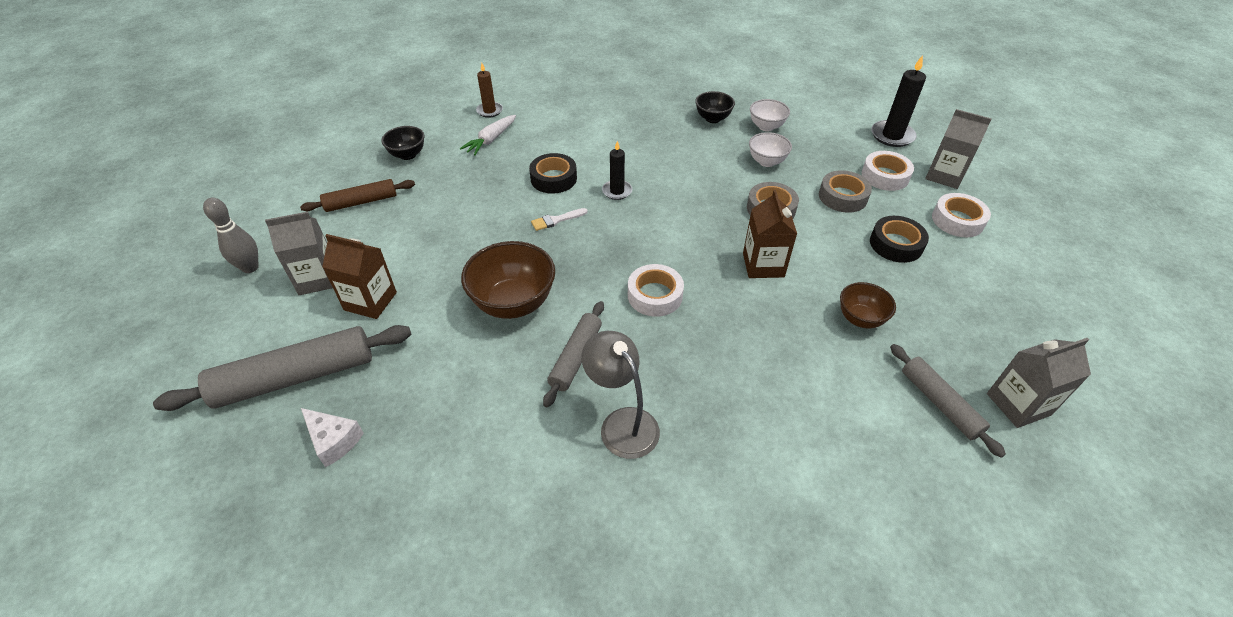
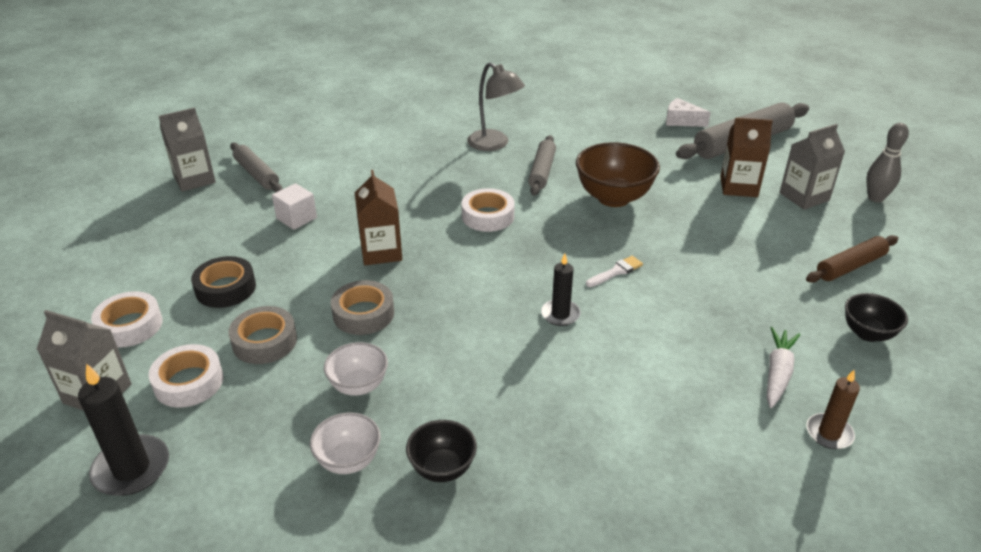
camera: 170 degrees right, 10 degrees down
black tape [529,153,577,194] -> none
brown bowl [840,282,896,328] -> white cube [272,183,317,230]

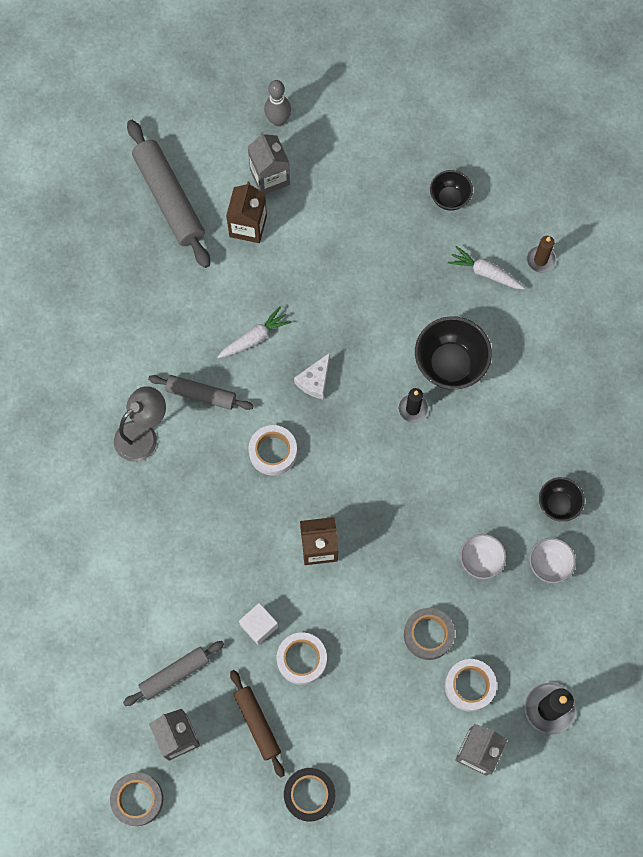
camera: 85 degrees left, 35 degrees up
white tape [91,291,163,348] -> white tape moved to [277,632,327,685]
black tape [191,256,256,308] -> black tape moved to [284,768,335,821]
grey tape [331,280,394,335] -> grey tape moved to [110,772,163,826]
brown bowl [576,142,660,207] -> white carrot [217,306,292,358]
white brush [586,256,643,287] -> none
white cheese [666,98,711,127] -> white cheese moved to [294,353,330,399]
brown rolling pin [806,235,898,283] -> brown rolling pin moved to [230,670,284,777]
none -> black bowl [415,316,492,390]

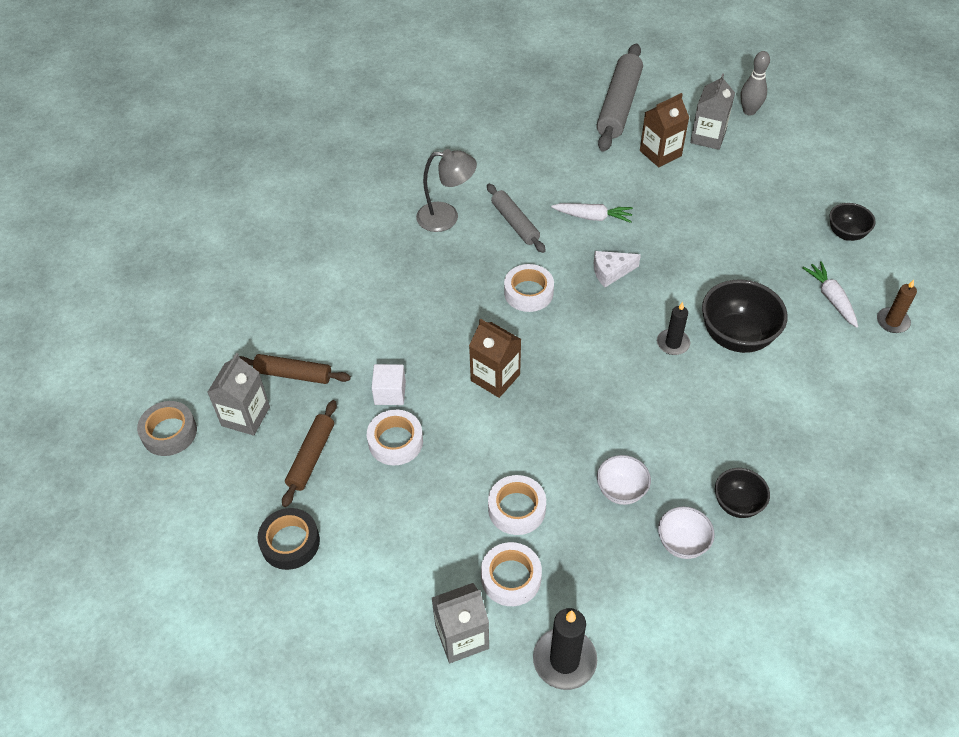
camera: 45 degrees right, 20 degrees down
grey rolling pin [123,641,224,706] -> brown rolling pin [239,354,351,384]
grey tape [404,608,455,660] -> white tape [488,475,546,535]

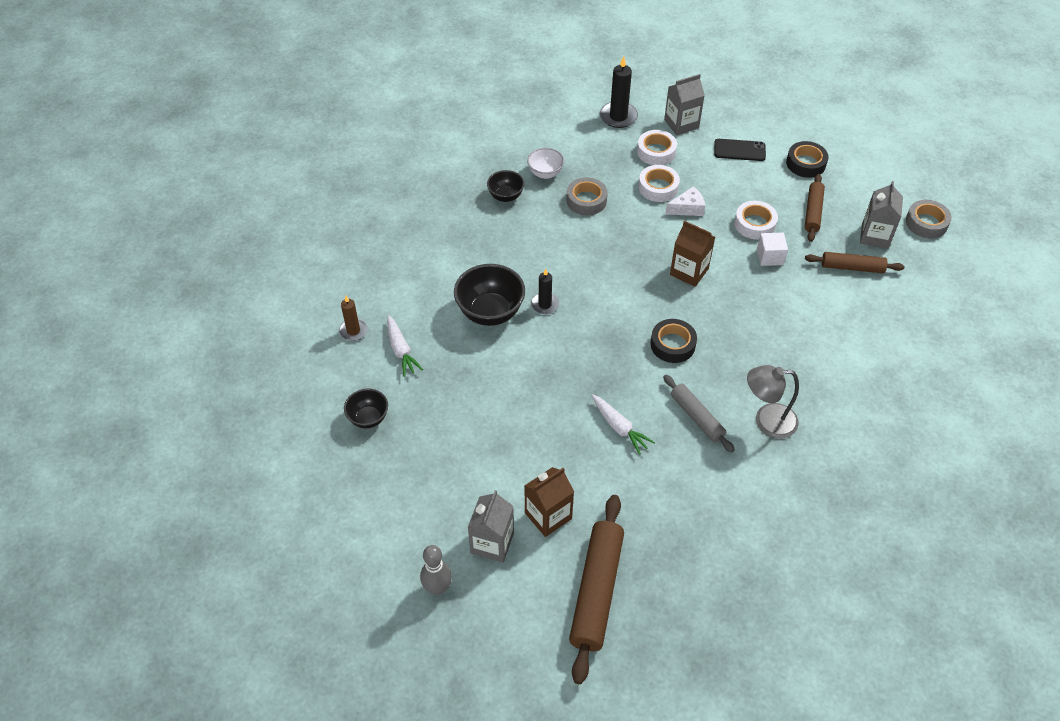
camera: 175 degrees right, 0 degrees up
white tape [504,264,554,312] -> black tape [650,319,697,363]
white carrot [551,203,633,223] -> white carrot turned 135 degrees counterclockwise [591,394,655,455]
white cheese [594,251,641,287] -> white cheese moved to [665,186,705,216]
grey rolling pin [597,44,643,152] -> brown rolling pin [569,495,624,684]
white bowl [597,455,651,505] -> grey tape [567,178,608,215]
none -> black phone [714,139,766,161]

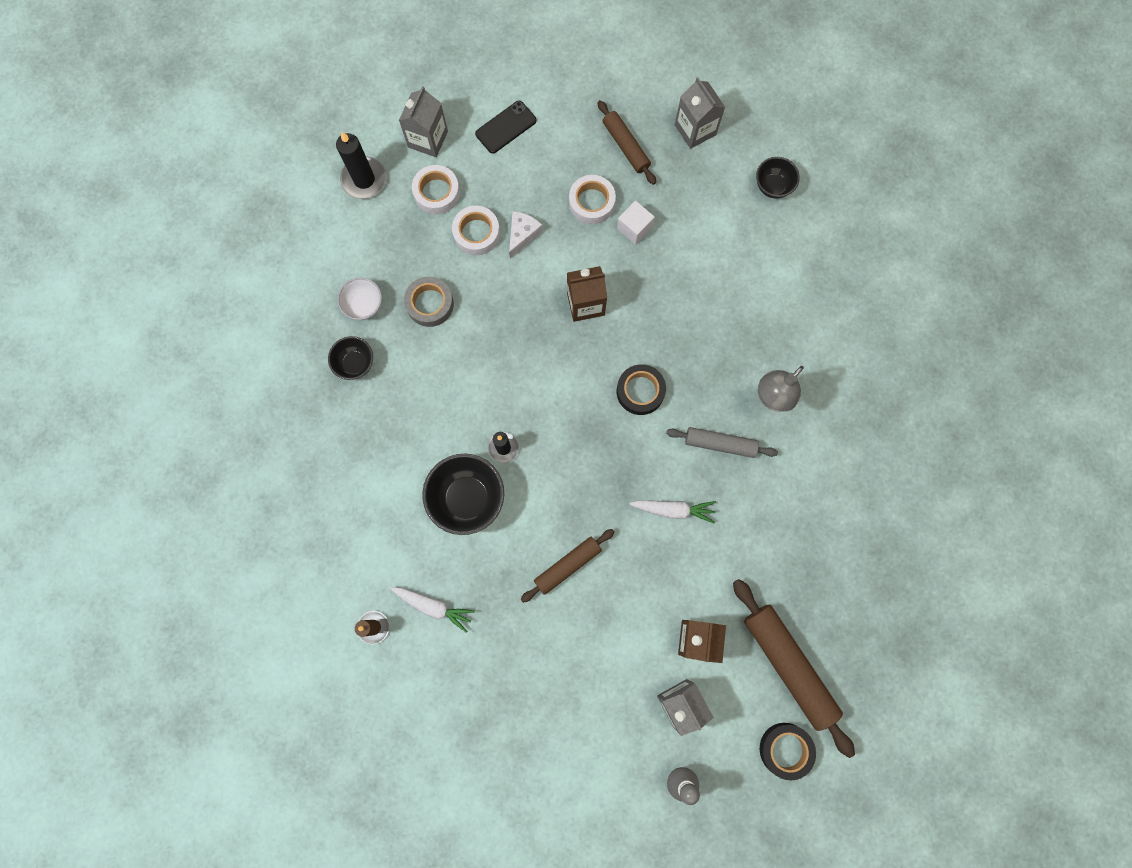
camera: 45 degrees left, 25 degrees up
black bowl [344,388,388,428] -> black bowl moved to [756,157,800,198]
black tape [786,141,829,178] -> black tape moved to [760,723,816,780]
brown rolling pin [805,252,905,273] -> brown rolling pin moved to [520,529,614,603]
grey tape [906,200,952,238] -> none

